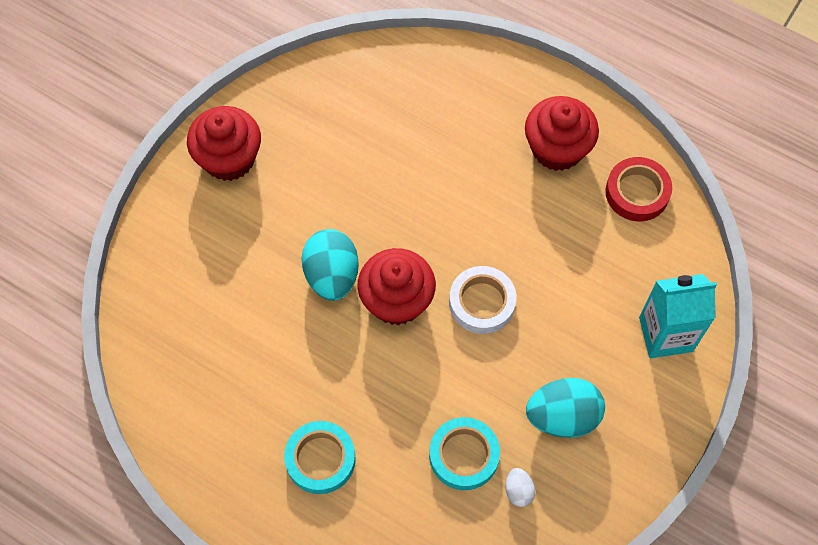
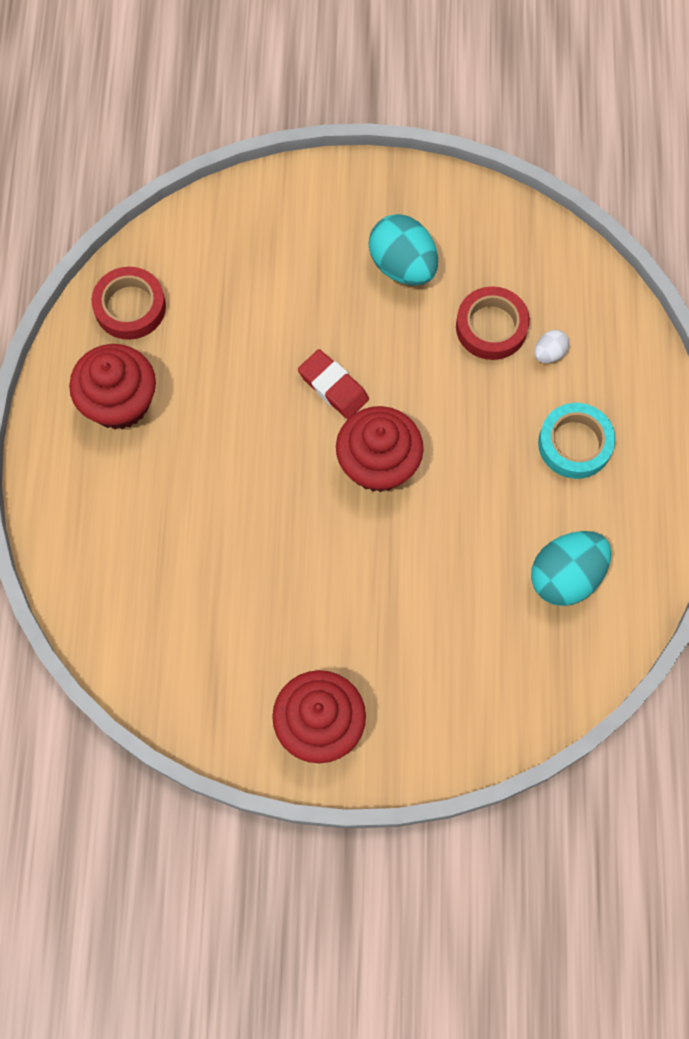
camera: 120 degrees left, 5 degrees up
turquoise egg [301,229,359,301] -> turquoise egg moved to [531,531,612,606]
turquoise tape [429,417,500,490] -> red tape [456,286,530,360]
white tape [449,266,516,334] -> red eraser [298,349,369,419]
white egg [505,468,535,507] -> white egg moved to [535,330,569,363]
turquoise carton [639,274,717,358] -> none

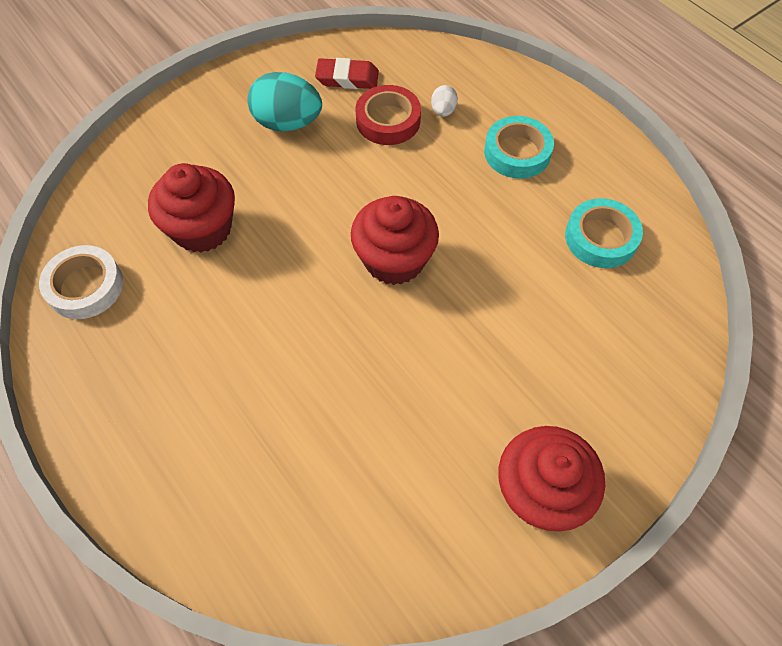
camera: 40 degrees left, 10 degrees down
red cupcake [69,344,156,429] -> red cupcake moved to [148,163,235,253]
red tape [91,267,166,340] -> white tape [39,245,123,319]
red eraser [298,349,369,419] -> red eraser moved to [315,58,379,89]
turquoise egg [531,531,612,606] -> turquoise tape [565,198,643,268]

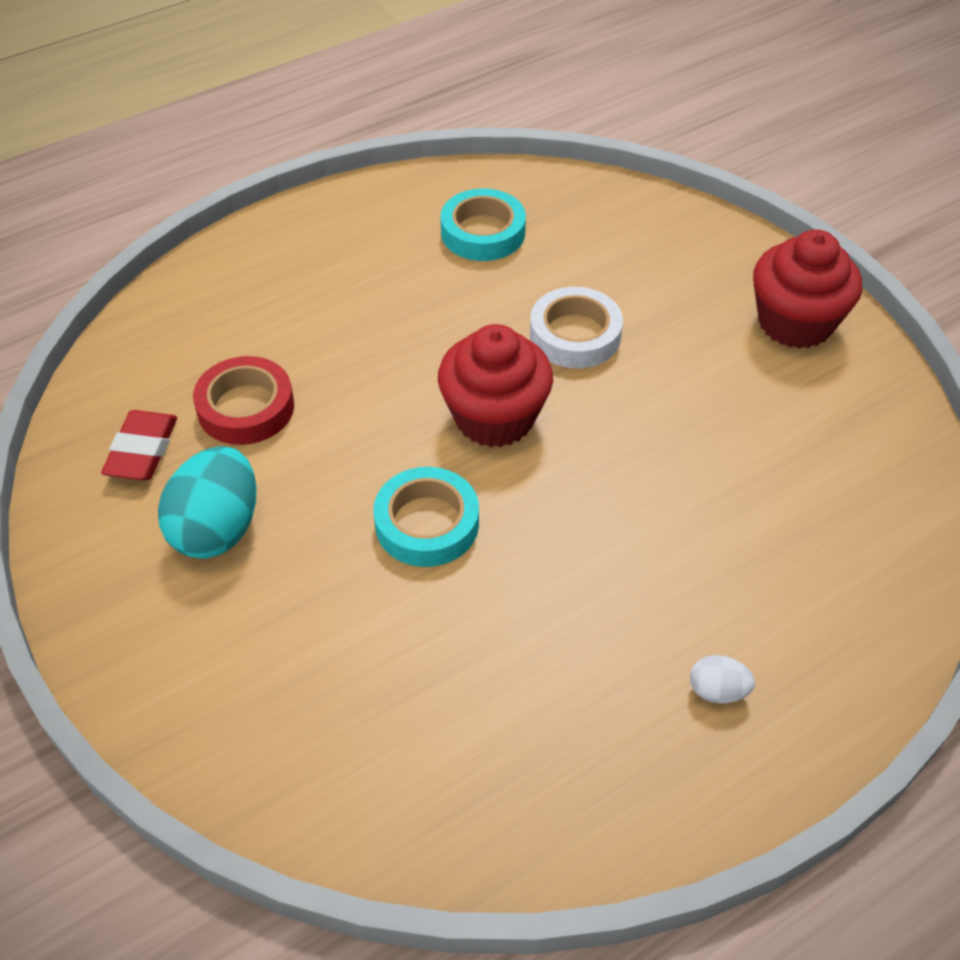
camera: 85 degrees left, 10 degrees down
white tape [39,245,123,319] -> white tape moved to [530,287,623,368]
red cupcake [148,163,235,253] -> none
white egg [431,85,458,117] -> white egg moved to [690,655,755,703]
turquoise tape [484,116,554,179] -> turquoise tape moved to [374,467,479,567]

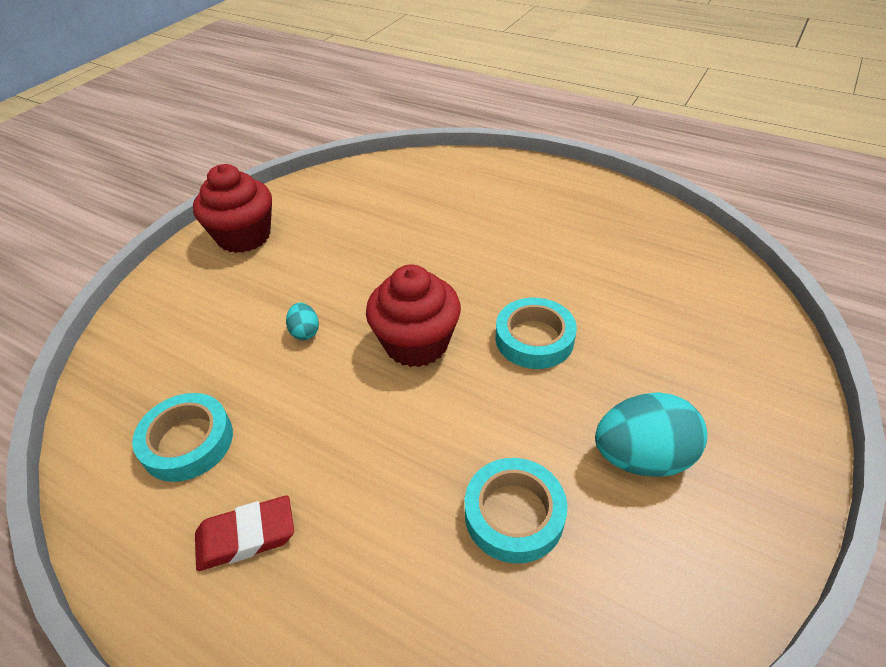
camera: 115 degrees left, 5 degrees down
red eraser [101,410,177,480] -> red eraser moved to [195,495,294,571]
red tape [193,356,294,445] -> turquoise tape [465,458,567,563]
white tape [530,287,623,368] -> turquoise egg [286,303,319,340]
white egg [690,655,755,703] -> none

